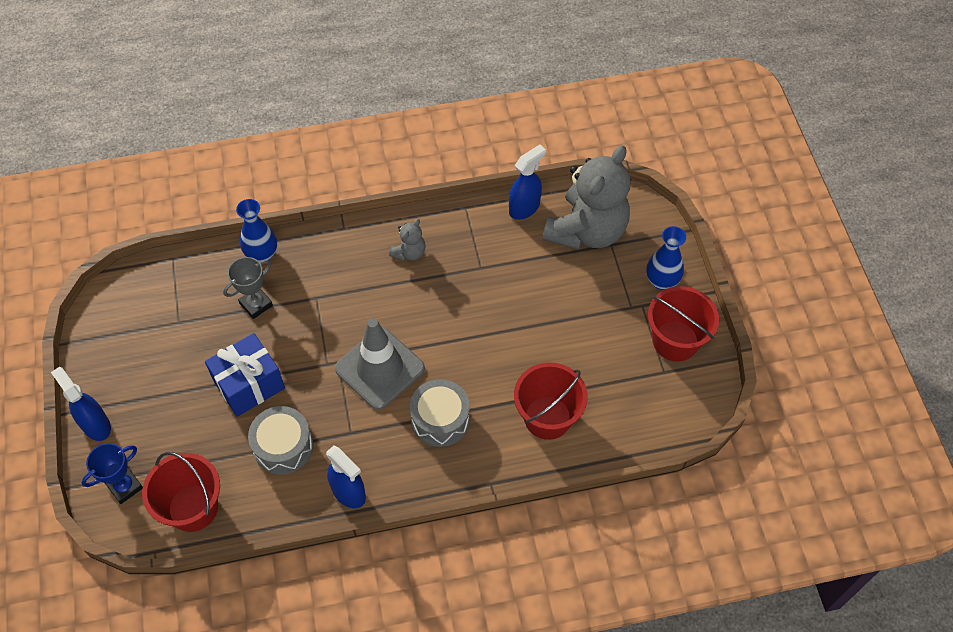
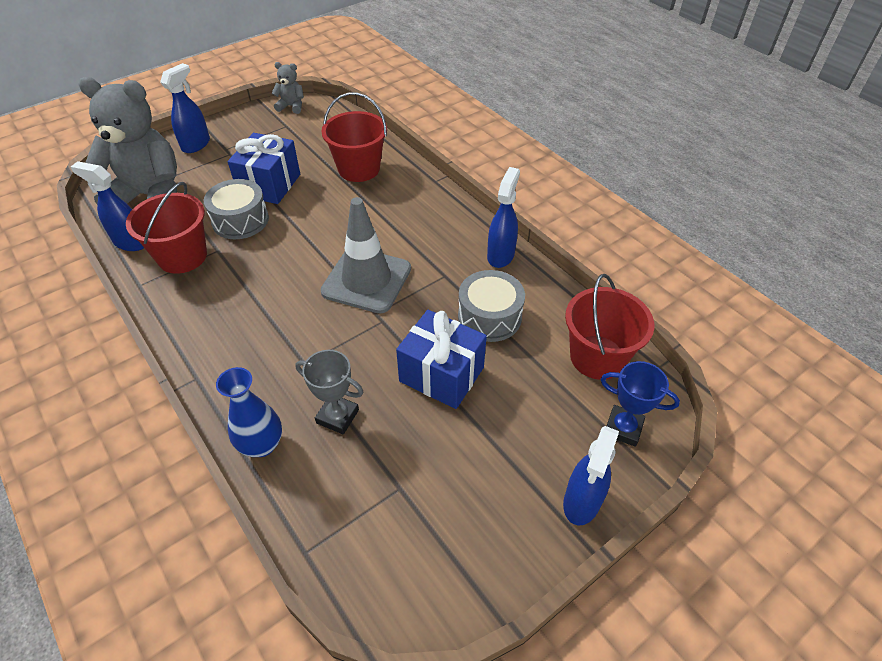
camera: 115 degrees left, 10 degrees down
grey teddy bear [389,219,426,261] -> grey teddy bear moved to [272,62,304,114]
grey drum [410,379,470,447] -> grey drum moved to [204,179,269,239]
blue vase [646,226,686,290] -> blue spray bottle [160,63,210,153]
red bucket [648,286,719,362] -> red bucket moved to [126,182,207,274]
none -> blue gift [228,133,300,204]

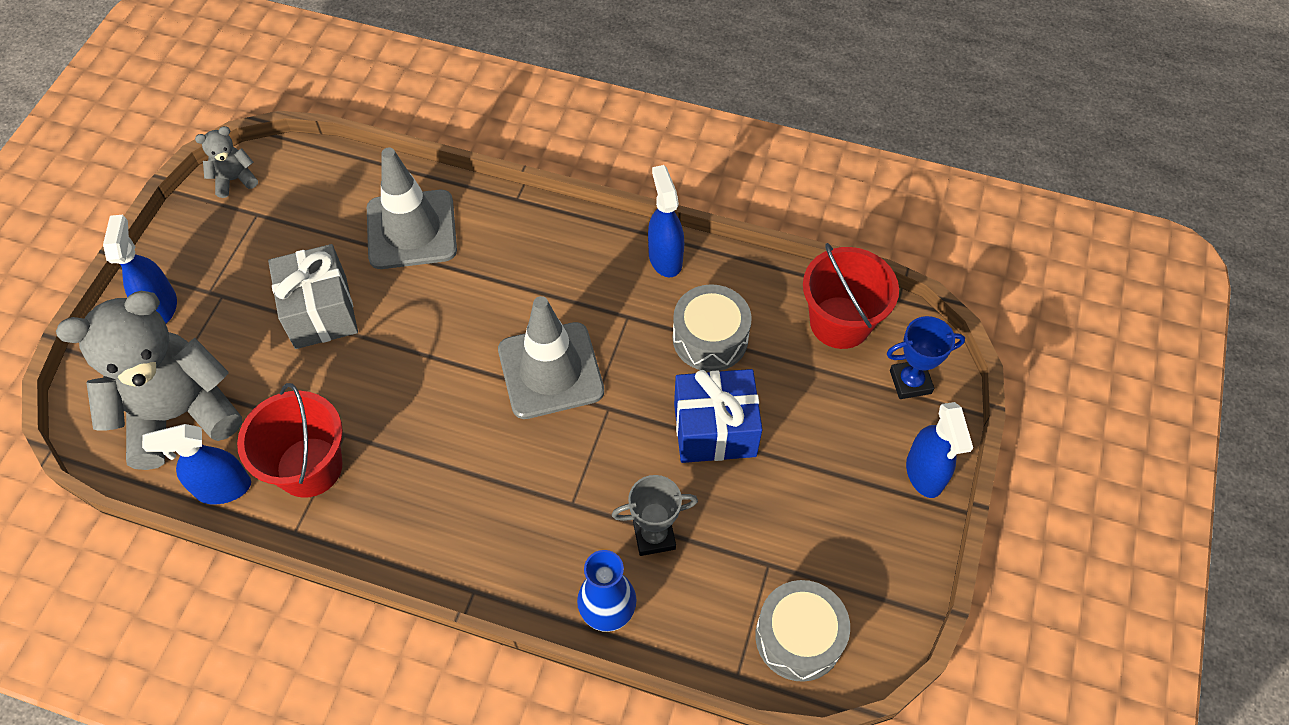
camera: 35 degrees left, 10 degrees up
grey drum [204,179,269,239] -> grey drum moved to [755,580,850,682]
blue gift [228,133,300,204] -> grey gift [268,244,358,349]
red bucket [321,93,387,182] -> grey traffic cone [367,148,457,269]

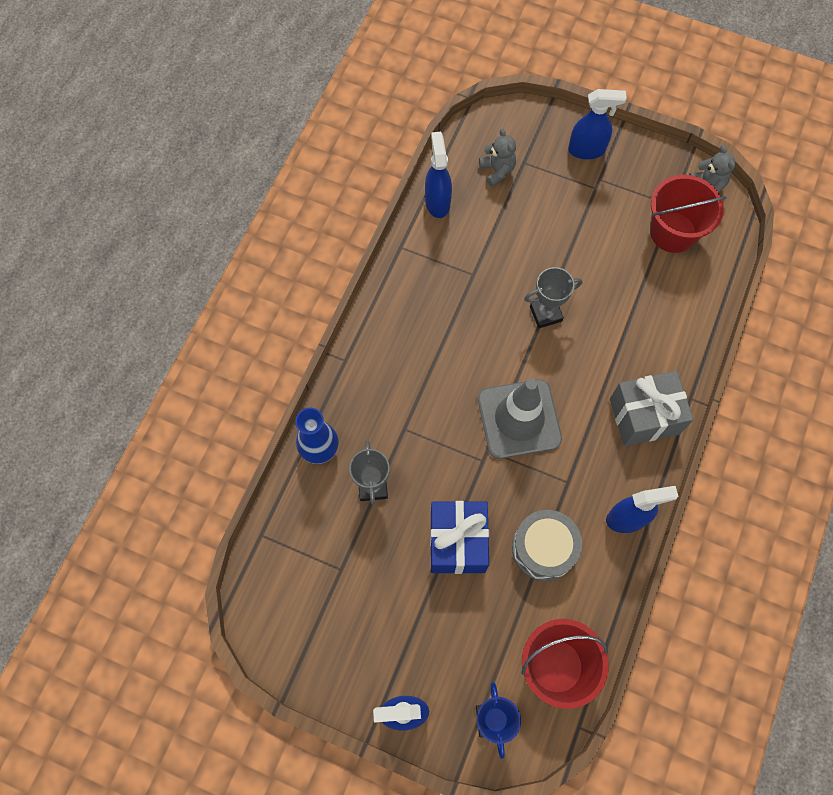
camera: 95 degrees right, 10 degrees up
grey teddy bear [56,291,242,470] -> grey teddy bear [479,128,516,187], size x0.43
red bucket [237,383,343,498] -> red bucket moved to [650,175,726,253]
grey gift [268,244,358,349] -> grey gift moved to [610,371,694,446]
grey traffic cone [367,148,457,269] -> none
grey drum [755,580,850,682] -> none
none -> grey trophy [524,267,582,328]

